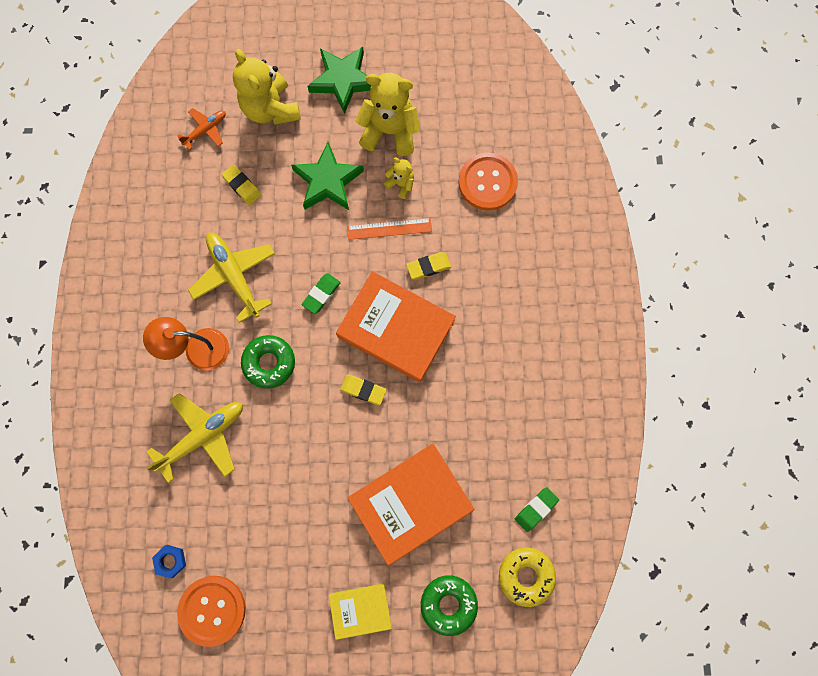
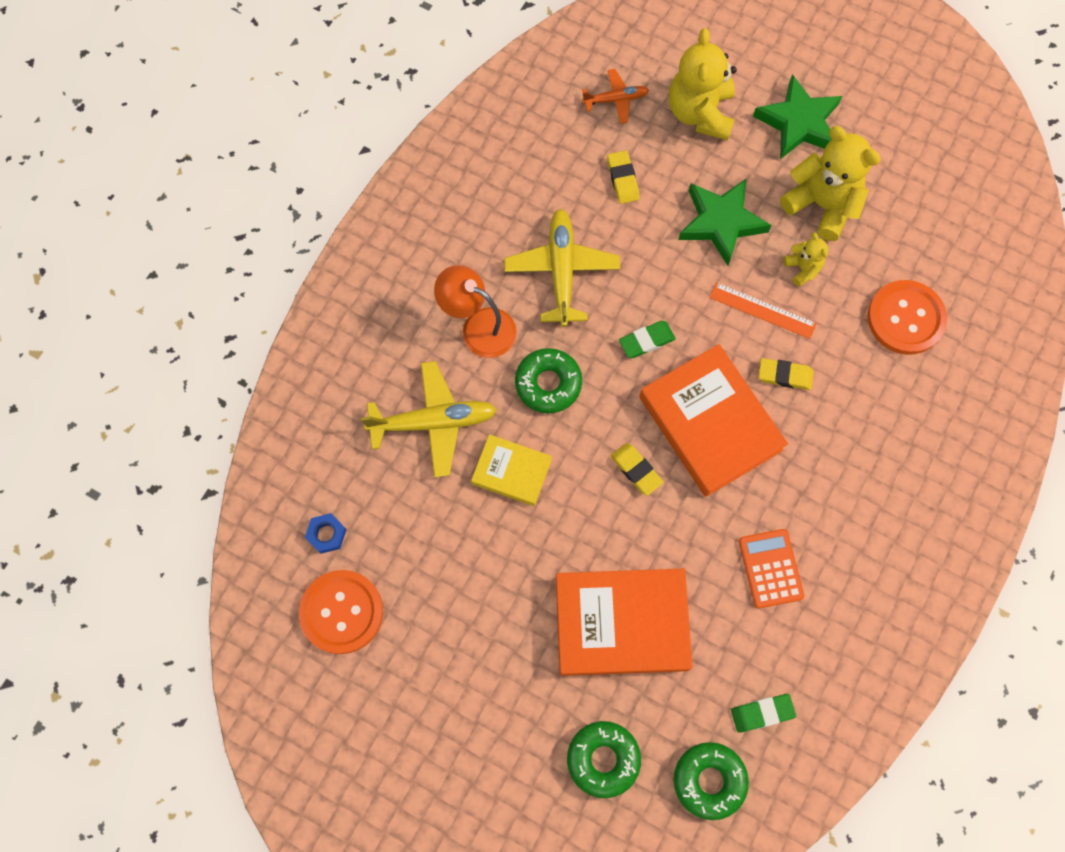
camera: 30 degrees right, 5 degrees down
yellow book [329,584,392,640] -> yellow book moved to [471,434,552,506]
yellow donut [499,547,556,607] -> green donut [674,742,749,820]
none -> orange calculator [739,529,804,609]

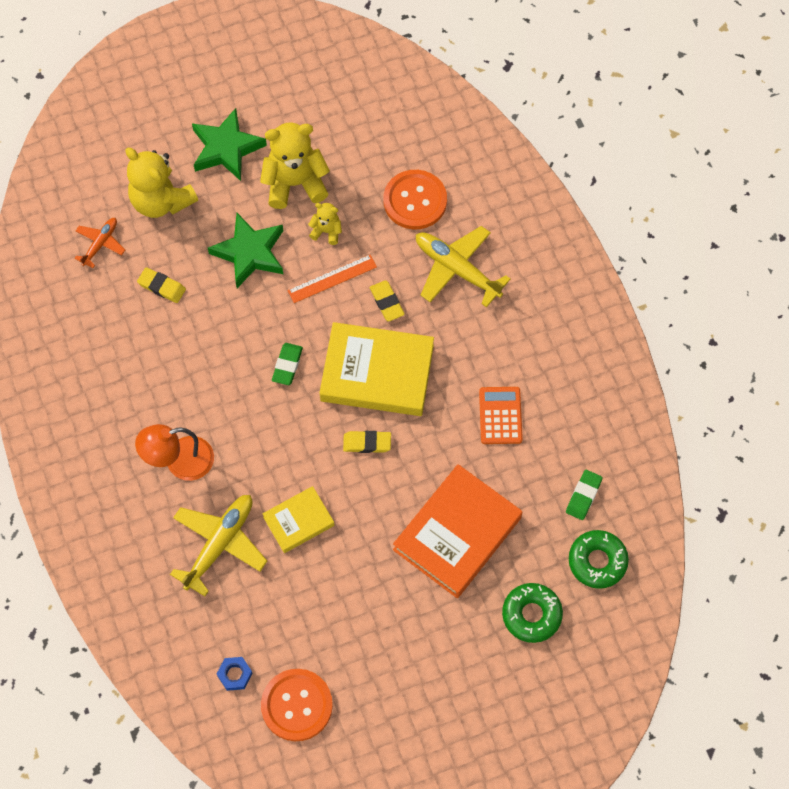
camera: 50 degrees left, 5 degrees down
yellow plane [504,209,620,327] -> yellow plane moved to [416,226,511,308]
green donut [515,348,582,413] -> none
orange book [639,344,788,497] -> yellow book [319,322,434,416]
orange calculator [739,529,804,609] -> orange calculator turned 60 degrees clockwise [479,387,523,444]
yellow eraser [759,358,814,390] -> yellow eraser turned 75 degrees counterclockwise [369,280,405,322]

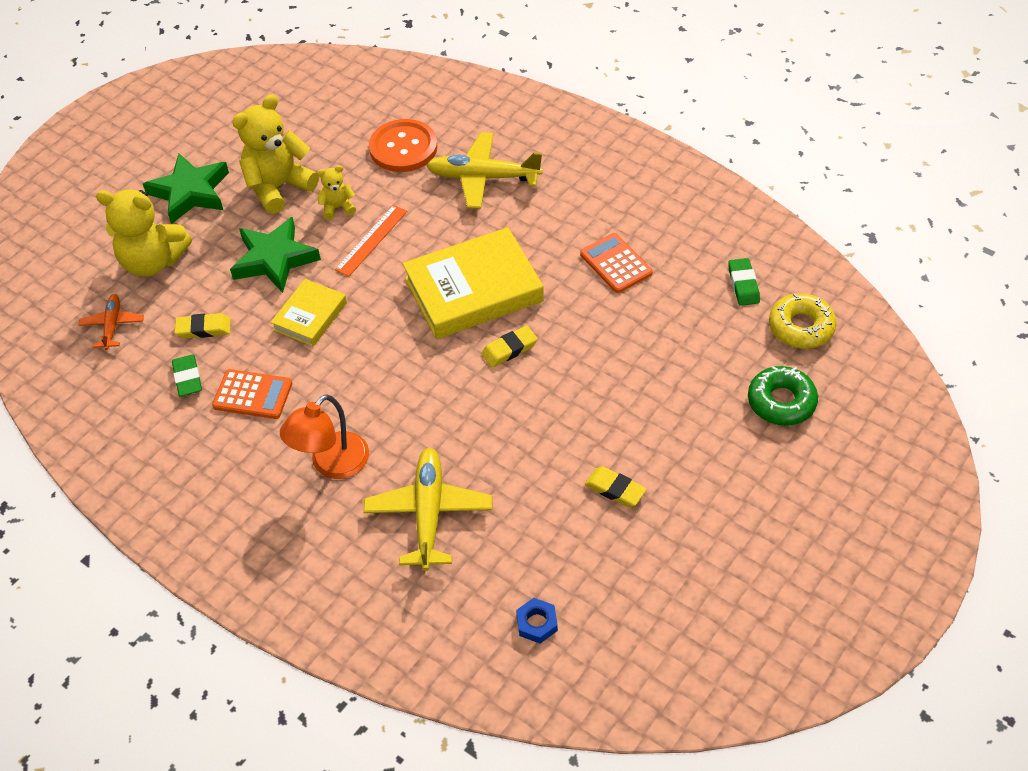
camera: 30 degrees left, 15 degrees down
orange button [261,669,333,741] -> none
yellow book [263,486,334,553] -> yellow book moved to [271,279,347,347]
green eraser [272,343,303,385] -> green eraser moved to [172,355,202,396]
yellow eraser [369,280,405,322] -> yellow eraser moved to [585,466,646,507]
orange book [393,464,522,598] -> none
green donut [569,530,629,589] -> yellow donut [769,293,837,349]
none -> orange calculator [212,369,292,419]

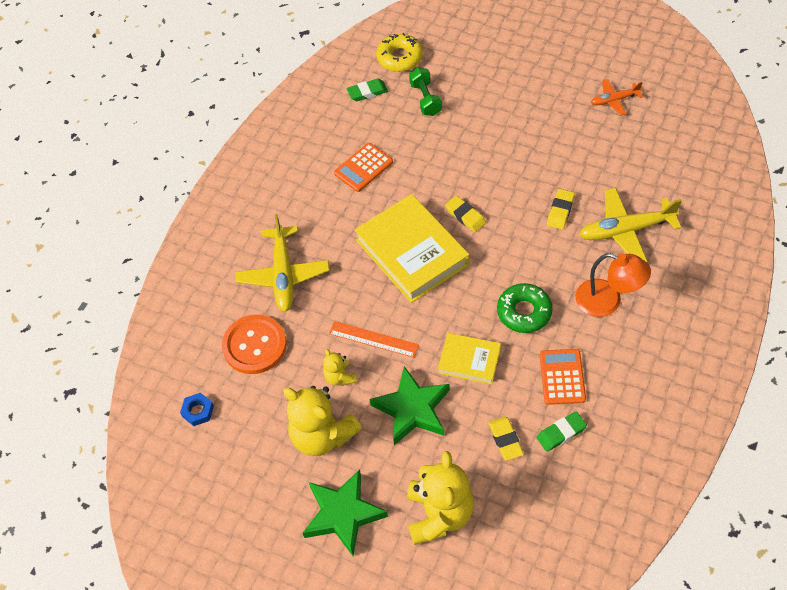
camera: 100 degrees left, 5 degrees up
orange plane [78,294,144,350] -> orange plane moved to [591,79,643,116]
blue nut [516,598,558,643] -> blue nut moved to [180,393,214,426]
yellow eraser [585,466,646,507] -> yellow eraser moved to [547,189,575,229]
green donut [748,366,818,426] -> green donut moved to [497,283,553,333]
none -> green dumbbell [409,67,442,116]

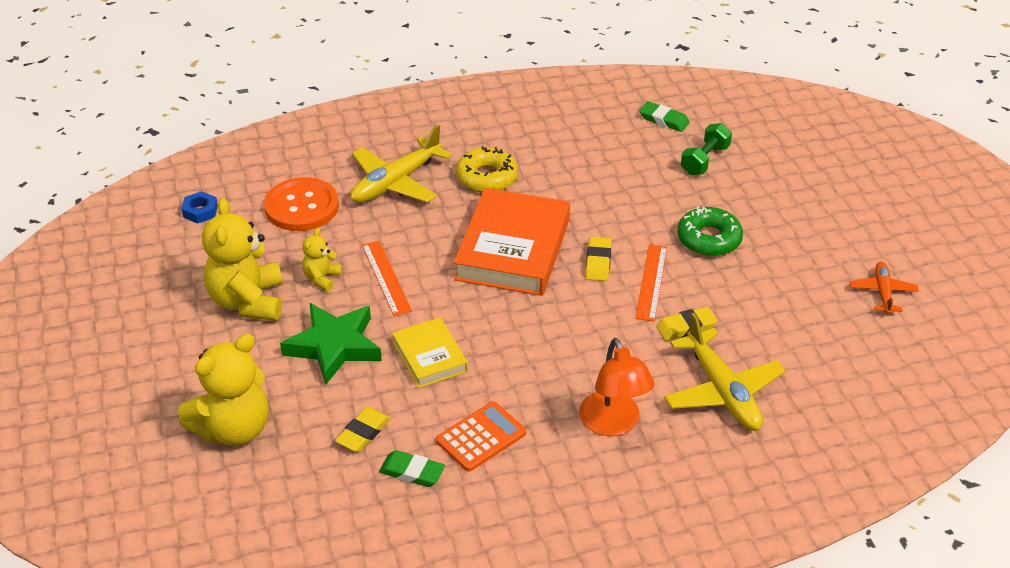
camera: 45 degrees right, 15 degrees down
green star [303,469,388,556] -> none
orange calculator [334,143,393,192] -> none
yellow book [354,194,469,303] -> orange book [453,188,570,296]
yellow donut [376,33,423,72] -> yellow donut moved to [456,146,518,193]
green donut [497,283,553,333] -> green donut moved to [677,206,743,256]
yellow plane [579,188,682,262] -> yellow plane turned 150 degrees counterclockwise [664,313,785,431]
orange plane [591,79,643,116] -> orange plane turned 60 degrees clockwise [850,262,919,314]
none -> orange ruler [635,245,667,322]

